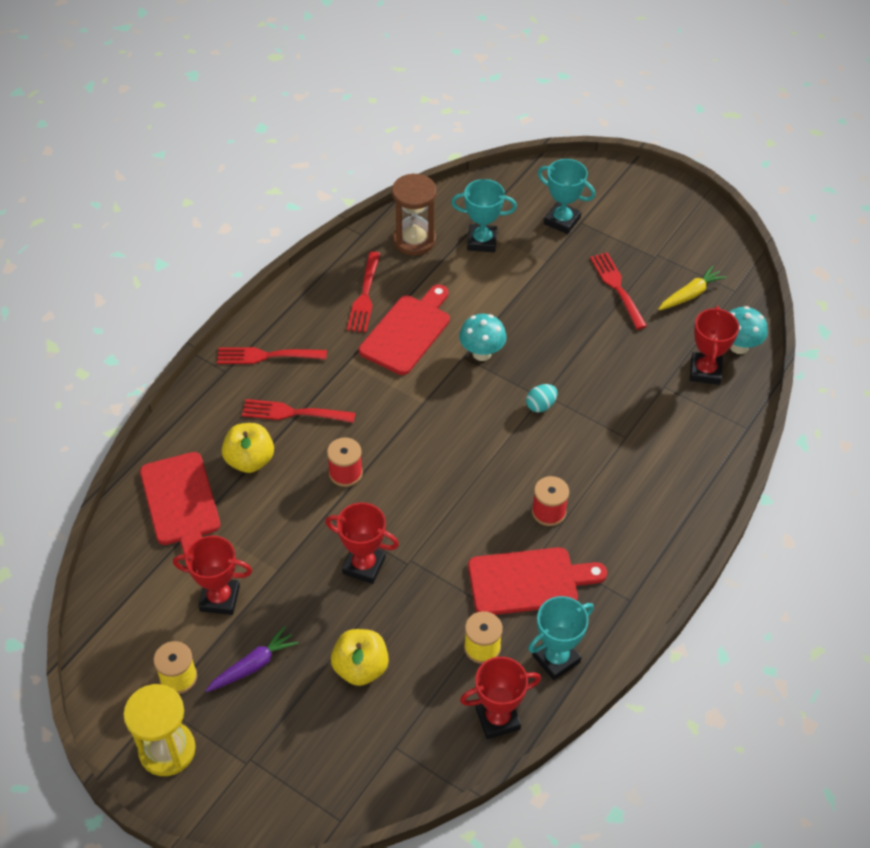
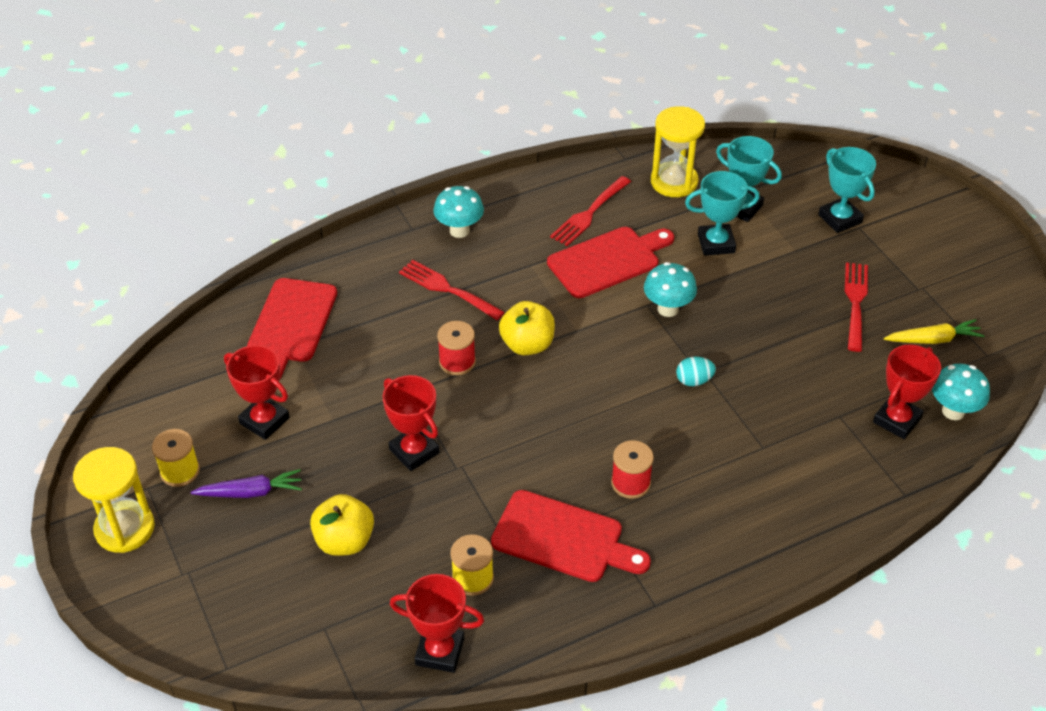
camera: 30 degrees right, 5 degrees down
red fork [217,347,327,364] -> turquoise mushroom [434,186,484,238]
yellow apple [222,423,274,473] -> yellow apple moved to [499,301,555,355]
brown hourglass [392,173,437,255] -> yellow hourglass [651,106,705,197]
turquoise trophy [528,596,594,680] -> turquoise trophy moved to [685,171,760,256]

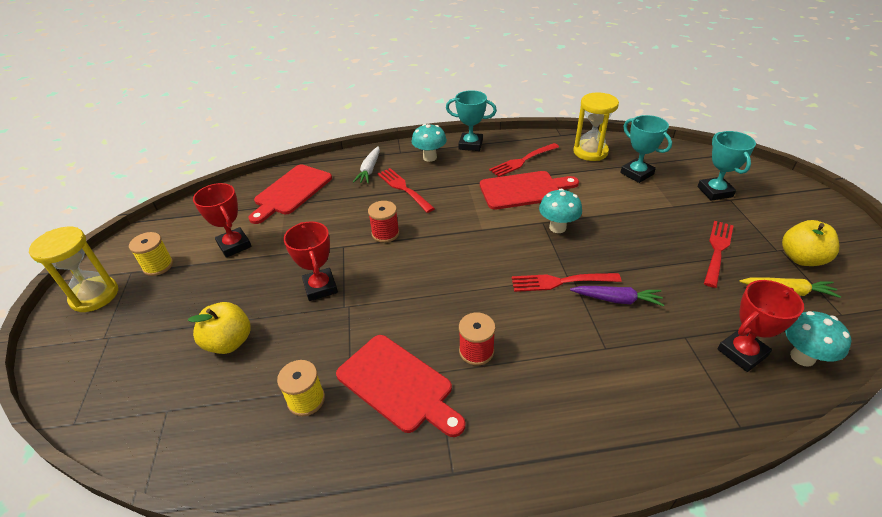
camera: 20 degrees right, 5 degrees down
purple carrot [191,469,302,498] -> purple carrot moved to [570,286,664,306]
red trophy [390,574,484,673] -> none
yellow apple [499,301,555,355] -> yellow apple moved to [782,220,839,266]
turquoise egg [676,357,716,386] -> red fork [512,273,621,292]
turquoise trophy [685,171,760,256] -> turquoise trophy moved to [446,90,497,151]
none -> white carrot [353,146,380,184]

